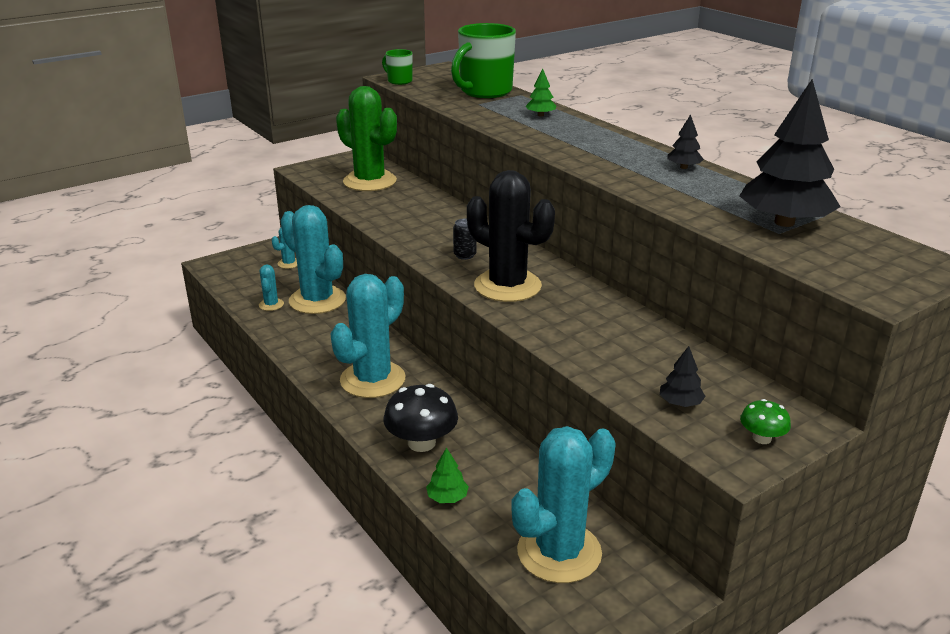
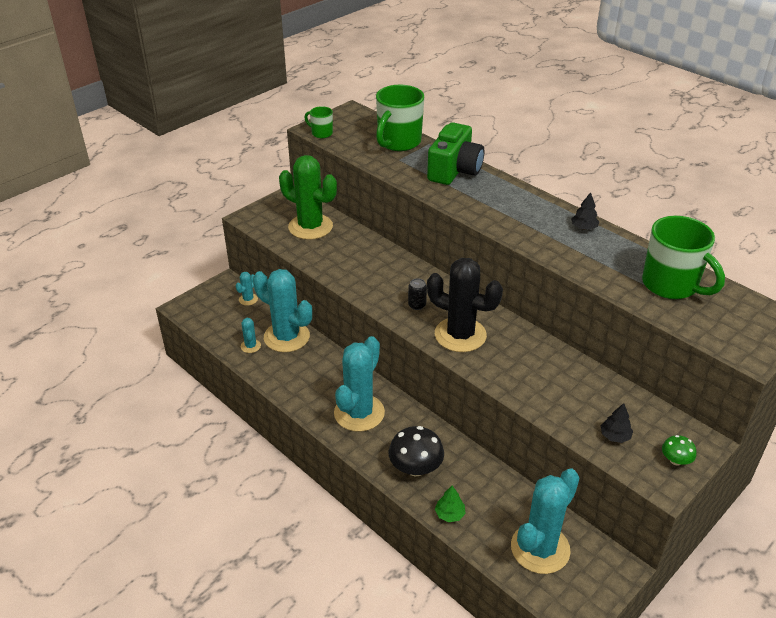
camera: 10 degrees left, 10 degrees up
green tree [526,68,556,116] -> green camera [427,122,484,185]
black tree [739,79,841,227] -> green mug [642,216,725,299]

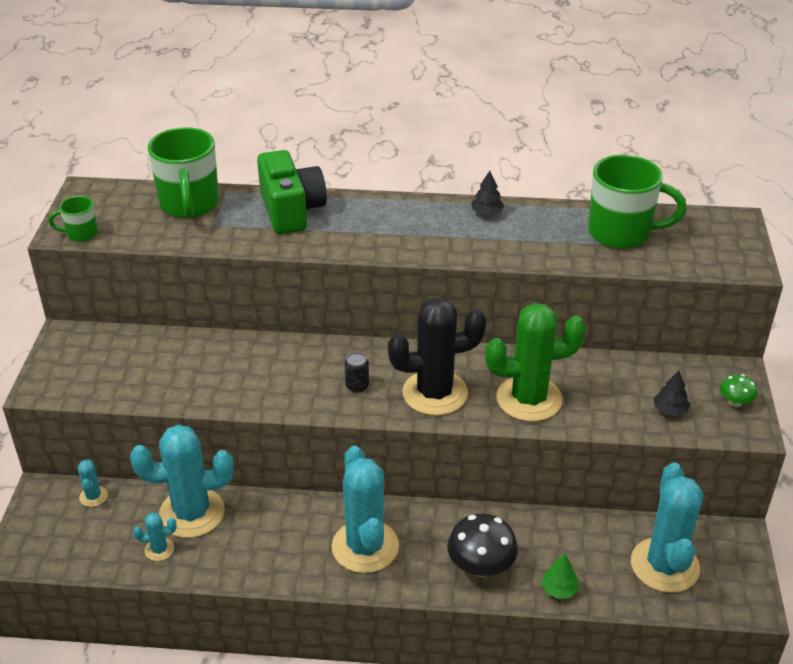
camera: 40 degrees left, 0 degrees up
turquoise cactus [241,318,261,353] -> turquoise cactus turned 45 degrees counterclockwise [133,512,177,561]
green cactus [279,155,337,240] -> green cactus moved to [485,303,586,422]

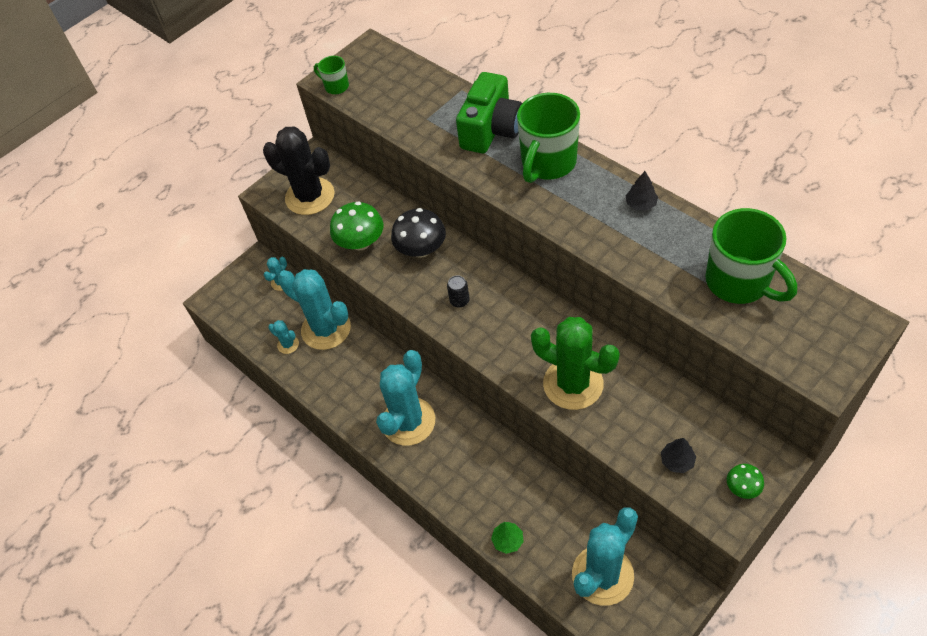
camera: 45 degrees right, 15 degrees up
green mug [148,127,219,218] -> green mug moved to [517,93,580,183]
black cactus [388,297,486,416] -> black cactus moved to [263,126,335,215]
black mushroom [447,514,518,577] -> black mushroom moved to [391,208,446,258]
none -> green mushroom [330,202,384,250]

